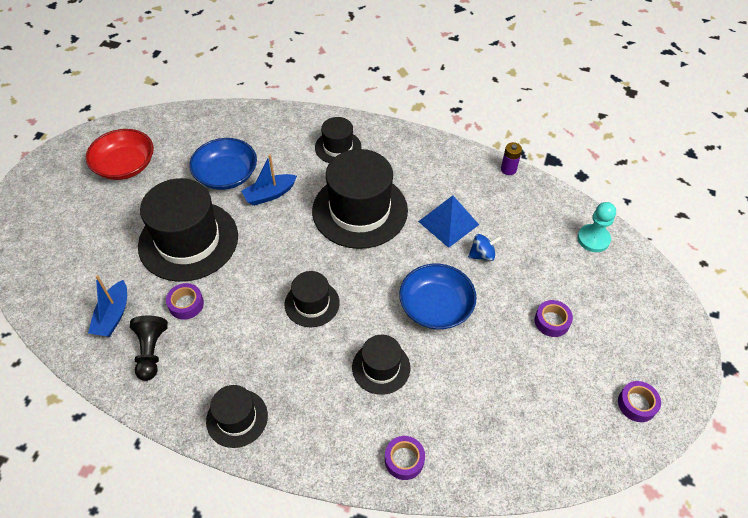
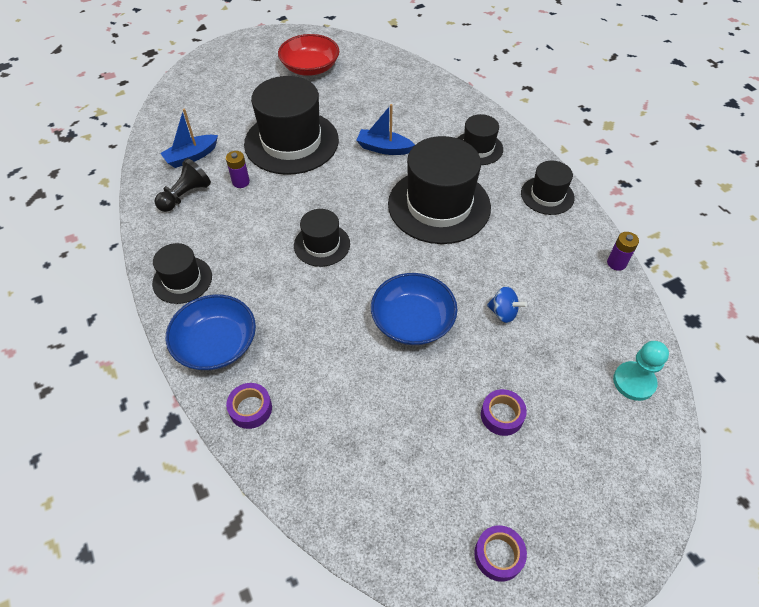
camera: 45 degrees right, 0 degrees up
purple tape [166,283,204,320] -> purple battery [226,151,250,188]
blue bowl [189,138,257,190] -> blue bowl moved to [166,295,256,370]
black hat [352,335,410,395] -> black hat moved to [521,161,574,215]
blue pyramid [418,195,479,248] -> none

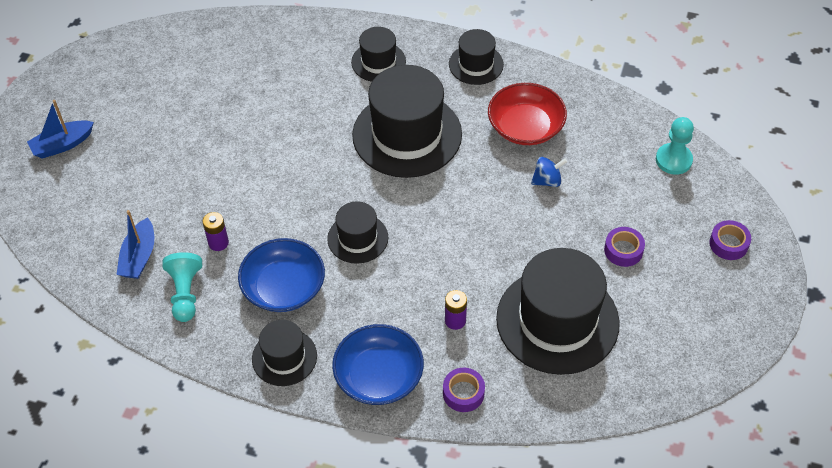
camera: 45 degrees left, 0 degrees up
black pawn [154,158,211,212] -> turquoise pawn [162,252,202,322]
black hat [244,76,339,175] -> black hat moved to [496,248,620,375]
red bowl [278,34,340,76] -> red bowl moved to [488,83,567,145]
blue boat [356,104,415,155] -> blue boat moved to [27,100,94,159]
blue bowl [371,273,457,345] -> blue bowl moved to [238,238,325,312]
purple tape [474,525,527,582] -> purple tape moved to [709,220,751,260]
purple battery [607,232,639,271] -> purple battery moved to [445,290,467,330]

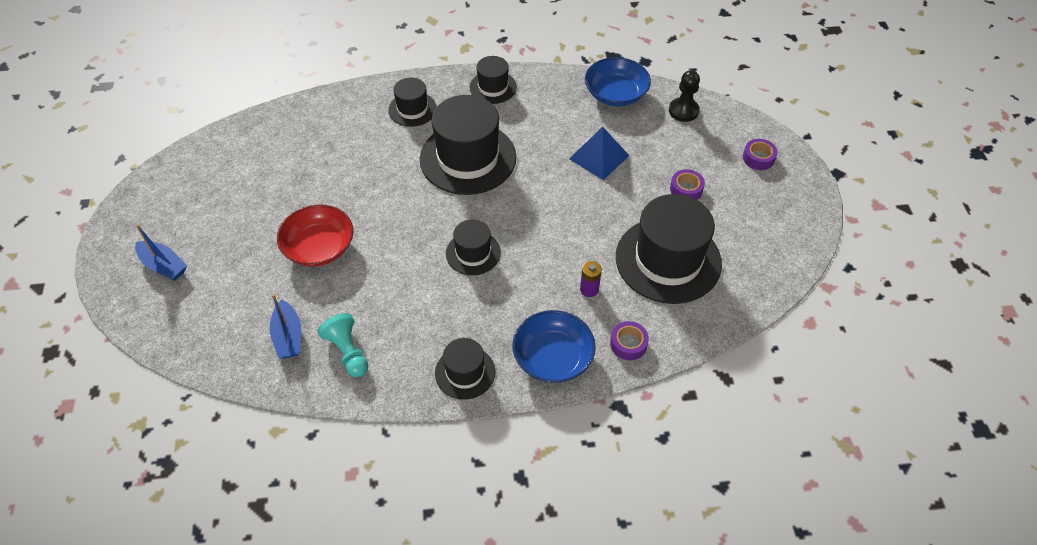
camera: 25 degrees left, 0 degrees up
blue boat [27,100,94,159] -> blue boat turned 90 degrees counterclockwise [135,224,187,281]
purple battery [202,212,229,251] -> none
blue bowl [238,238,325,312] -> blue bowl moved to [585,57,651,107]
red bowl [488,83,567,145] -> red bowl moved to [277,205,353,267]
blue spinning top [531,157,567,187] -> blue pyramid [569,127,630,180]
turquoise pawn [656,117,694,175] -> black pawn [669,70,700,122]

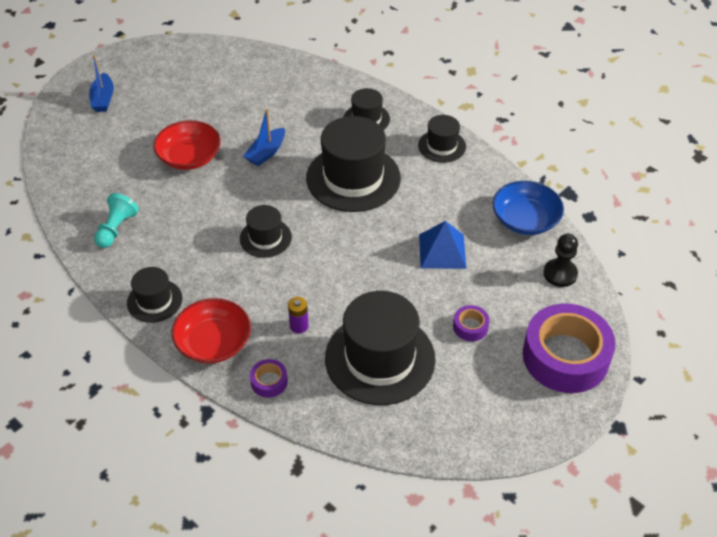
camera: 50 degrees right, 5 degrees down
blue boat [270,294,301,358] -> blue boat moved to [243,109,285,166]
blue bowl [512,310,596,383] -> red bowl [172,298,251,364]
purple tape [743,139,778,170] -> purple tape [523,304,615,393], size x2.38

